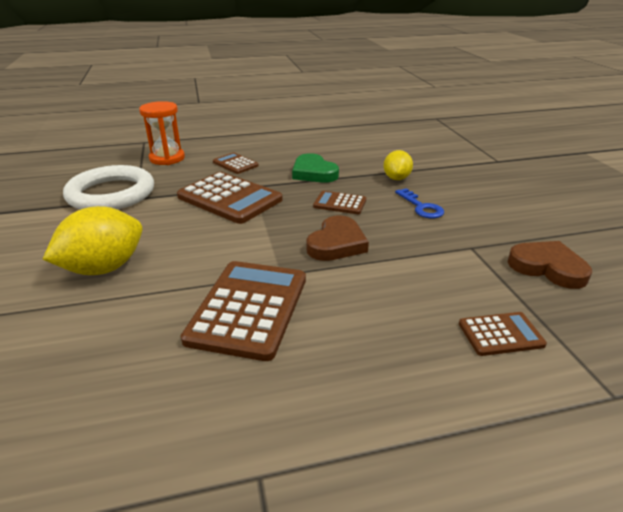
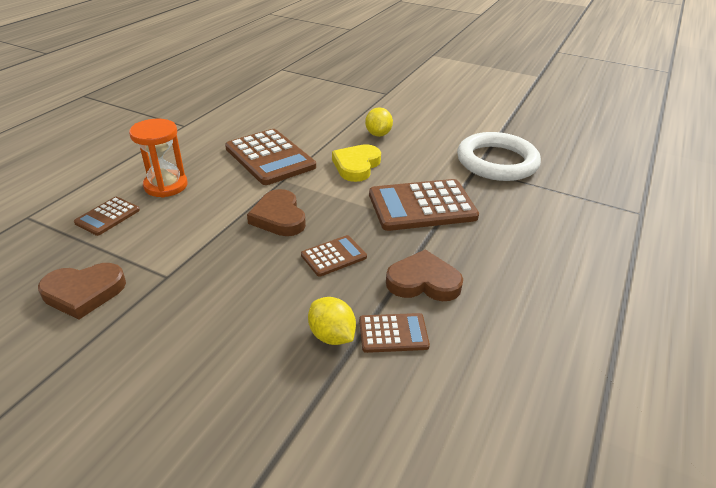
camera: 130 degrees right, 5 degrees up
yellow lemon [43,206,142,275] -> yellow lemon [365,107,393,137], size x0.60
orange hourglass [139,101,185,165] -> orange hourglass moved to [129,119,188,198]
brown calculator [213,153,259,174] -> brown calculator moved to [359,313,430,353]
green heart [292,153,339,183] -> brown heart [386,249,463,301]
blue key [395,188,444,218] -> none
none -> yellow heart [332,144,381,182]

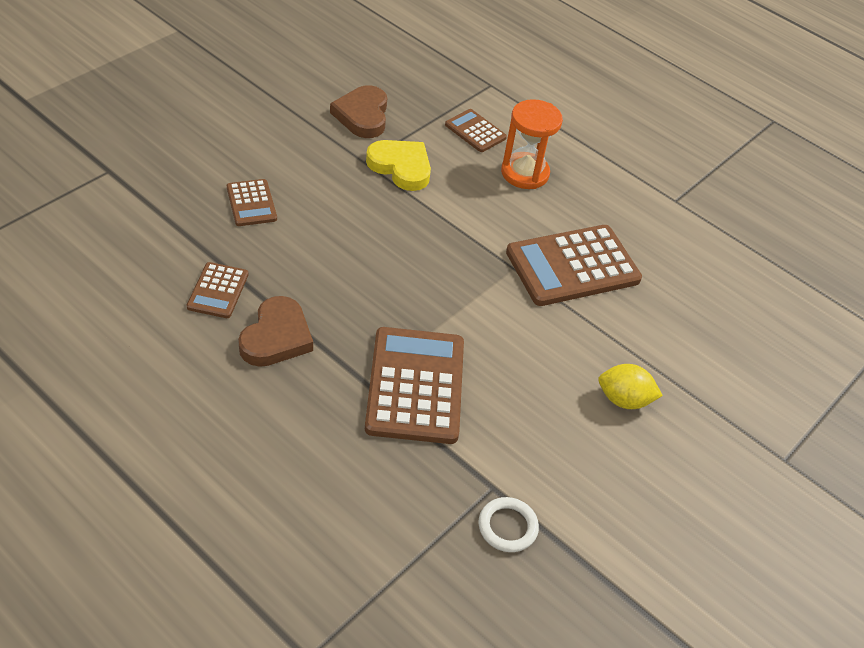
camera: 100 degrees right, 10 degrees up
brown heart [247,189,306,236] -> none
brown calculator [301,235,367,277] -> brown calculator moved to [227,179,277,226]
yellow lemon [308,297,356,345] -> none
yellow heart [332,144,381,182] -> yellow heart moved to [366,140,431,191]
white ring [457,132,541,181] -> white ring [478,497,539,552], size x0.44

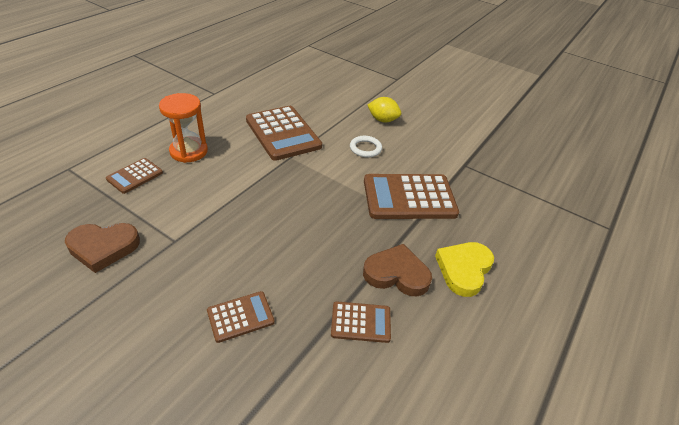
camera: 95 degrees left, 5 degrees down
yellow heart [366,140,431,191] -> yellow heart moved to [435,242,494,297]
white ring [478,497,539,552] -> white ring moved to [350,136,382,158]
yellow lemon [599,364,663,409] -> yellow lemon turned 75 degrees counterclockwise [368,97,401,123]

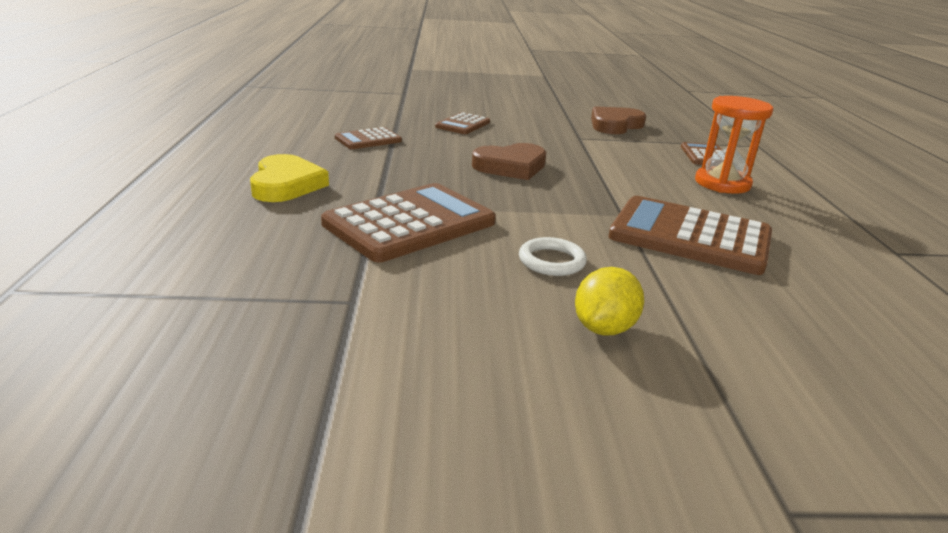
camera: 145 degrees right, 15 degrees down
brown heart [363,244,432,296] -> brown heart moved to [472,143,546,180]
yellow lemon [368,97,401,123] -> yellow lemon turned 45 degrees counterclockwise [575,267,644,336]

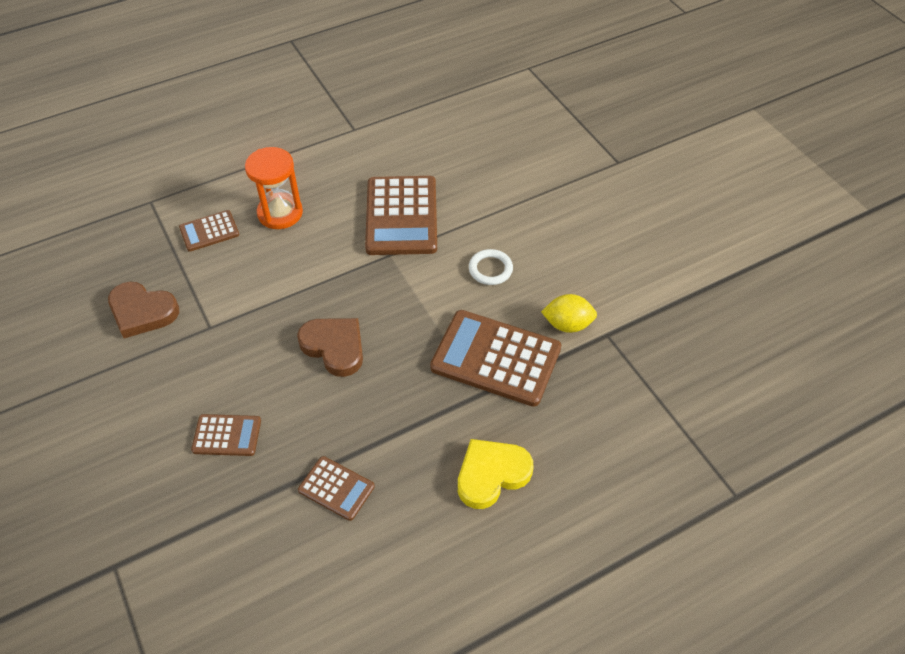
camera: 115 degrees left, 25 degrees up
yellow lemon [575,267,644,336] -> yellow lemon moved to [541,294,597,333]

